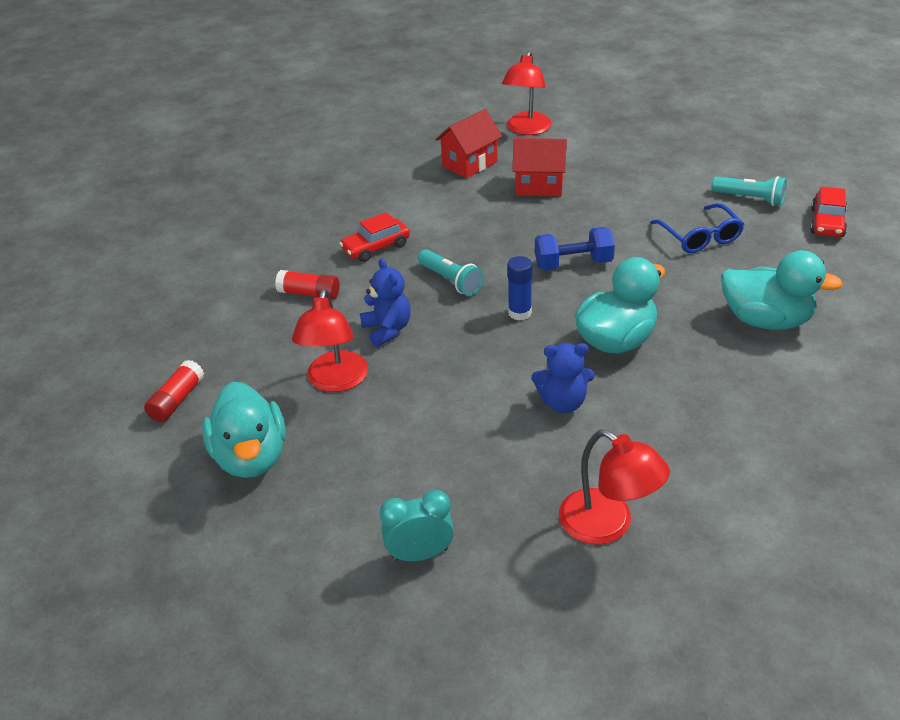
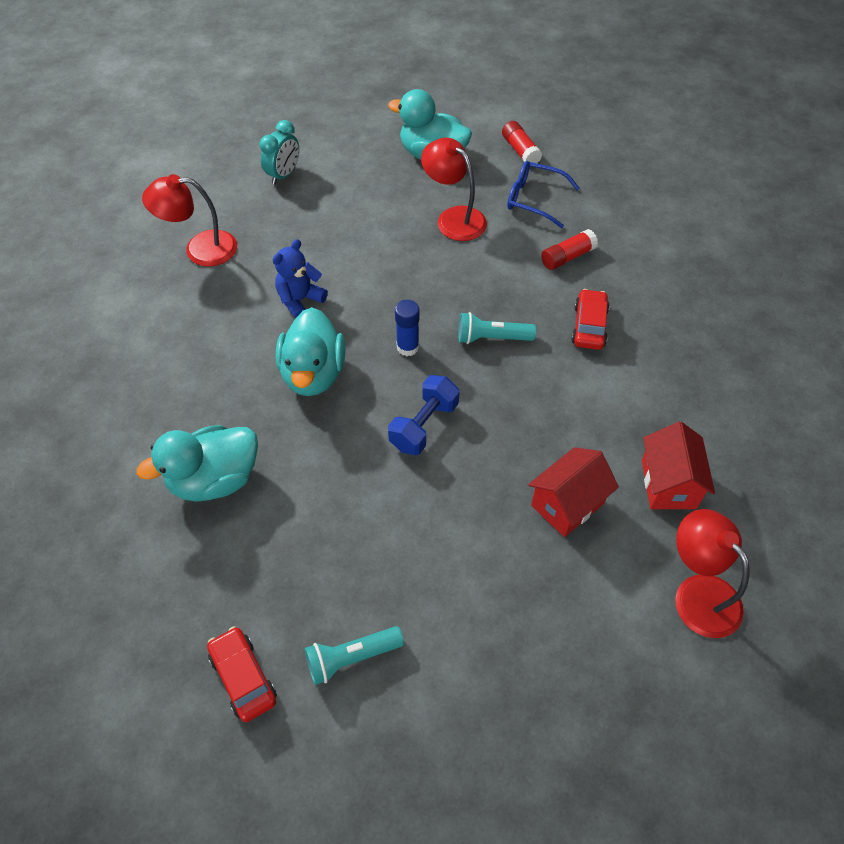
camera: 130 degrees right, 15 degrees up
blue teddy bear [360,258,411,347] -> none
blue glasses [650,203,744,253] -> blue glasses moved to [507,161,580,228]

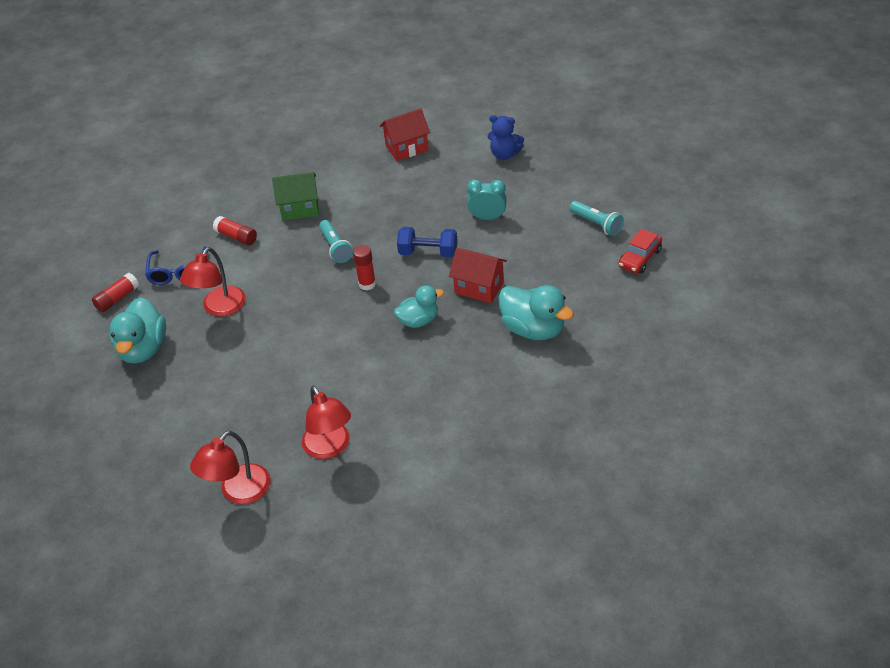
camera: 110 degrees left, 10 degrees down
turquoise clock [259,120,299,185] -> turquoise clock moved to [467,180,507,220]
blue teddy bear [273,239,328,318] -> blue teddy bear moved to [487,115,524,160]
turquoise duck [276,307,346,396] -> turquoise duck [394,285,444,328], size x0.64
blue glue stick [395,300,420,356] -> red glue stick [353,245,376,290]
red house [528,447,619,537] -> red house moved to [449,248,507,303]
red car [571,289,610,350] -> green house [272,172,319,221]
red lamp [675,509,750,638] -> red lamp moved to [190,431,271,504]

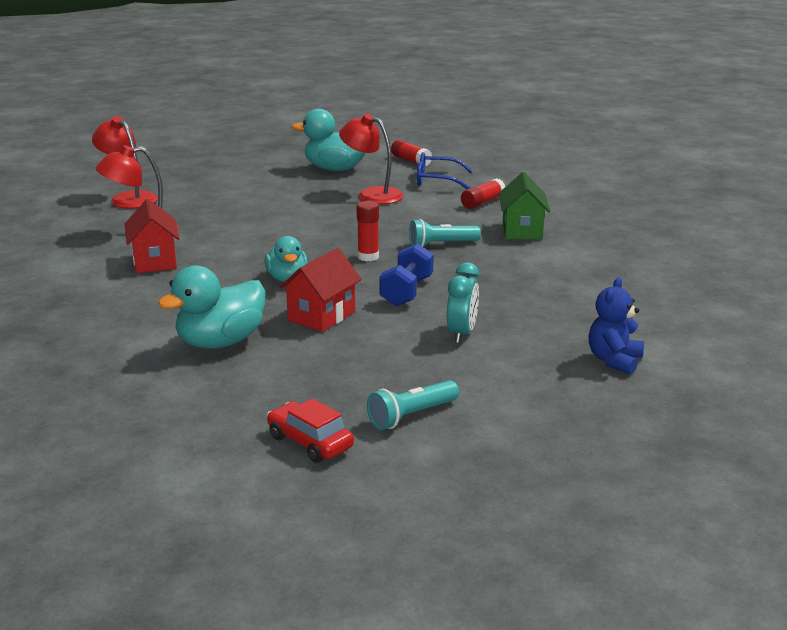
camera: 95 degrees right, 20 degrees down
red house [380,108,430,161] -> red house moved to [124,199,180,273]

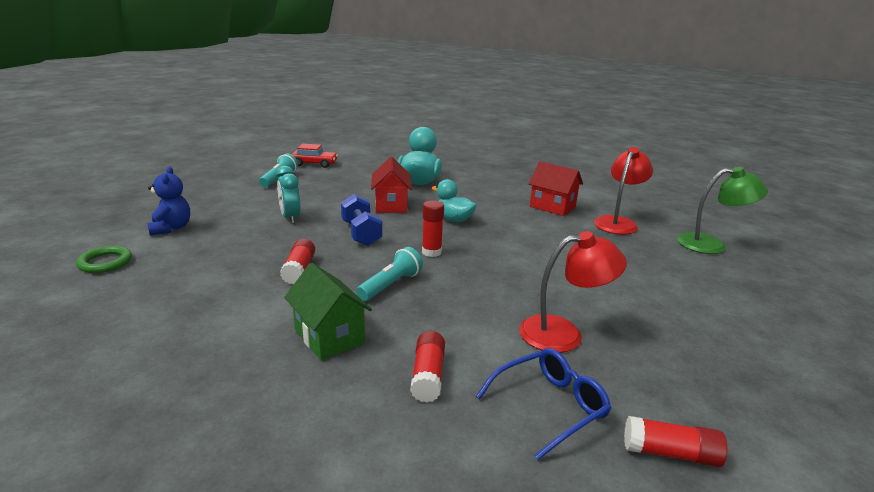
camera: 140 degrees right, 0 degrees up
red lamp [92,116,158,209] -> green lamp [677,167,768,254]
turquoise duck [292,109,365,171] -> none
none -> green ring [76,246,132,273]
none -> red glue stick [280,239,315,284]

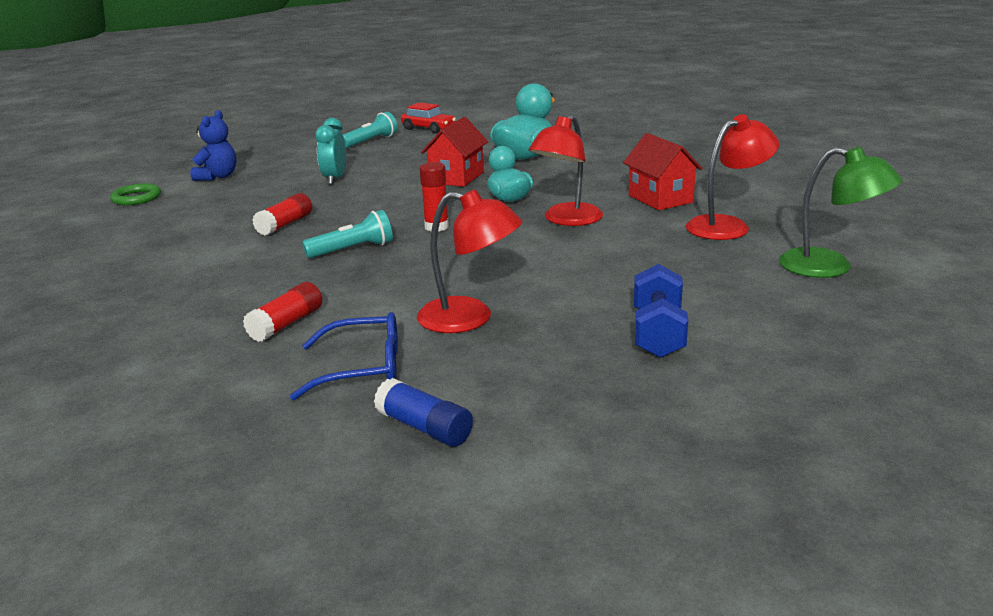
camera: 30 degrees right, 0 degrees up
green house [284,263,372,360] -> none
blue dumbbell [341,194,382,246] -> blue dumbbell moved to [634,264,688,358]
red glue stick [624,416,728,467] -> blue glue stick [374,378,473,447]
none -> red lamp [529,115,603,226]

